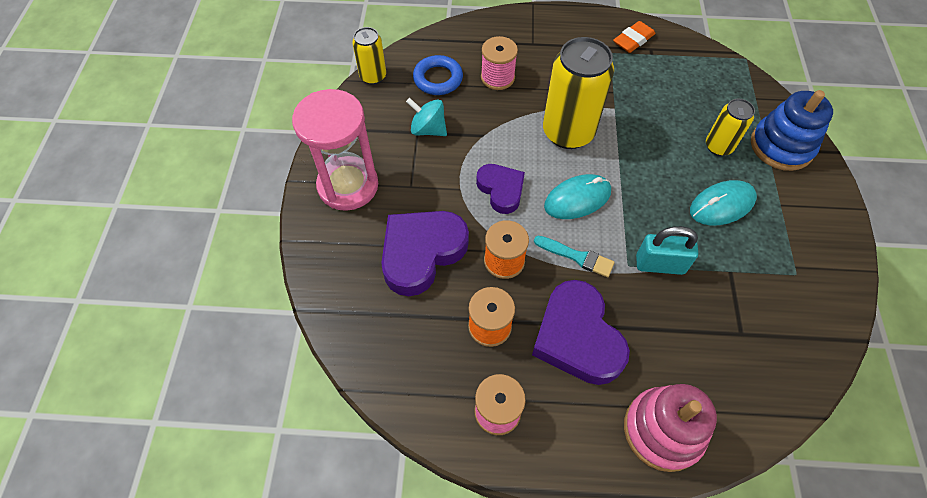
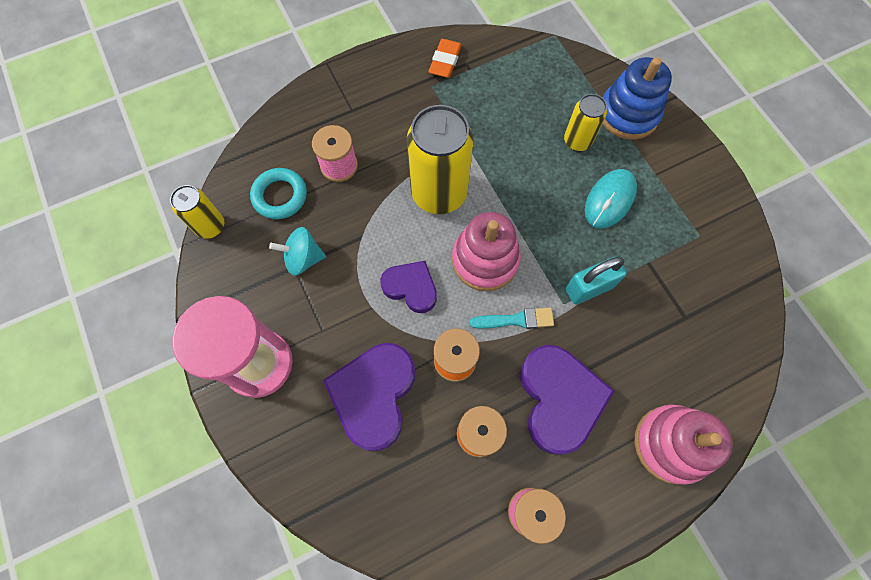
camera: 30 degrees left, 10 degrees up
blue ring [413,55,463,95] -> turquoise ring [250,168,307,219]
purple heart [532,280,630,385] -> purple heart turned 135 degrees counterclockwise [520,345,615,455]
turquoise mouse [544,174,611,219] -> pink stacking toy [452,212,521,291]

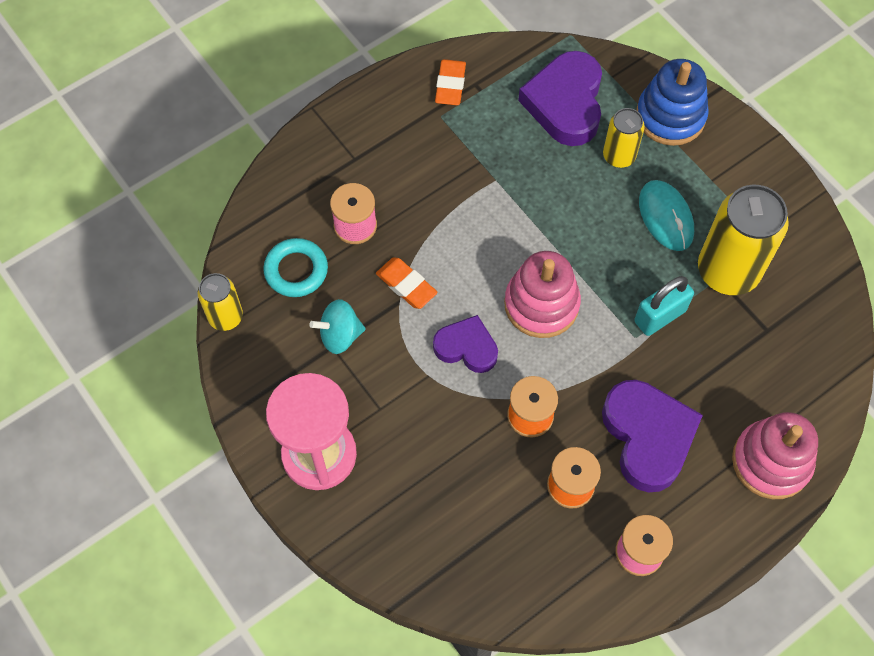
camera: 10 degrees left, 5 degrees down
purple heart [323,343,415,451] -> purple heart moved to [518,51,602,146]
yellow can [407,105,473,214] -> yellow can moved to [698,185,789,295]
turquoise brush [470,308,554,329] -> none
turquoise mouse [585,169,637,228] -> turquoise mouse turned 45 degrees counterclockwise [639,180,694,251]
none -> orange eraser [376,258,438,309]

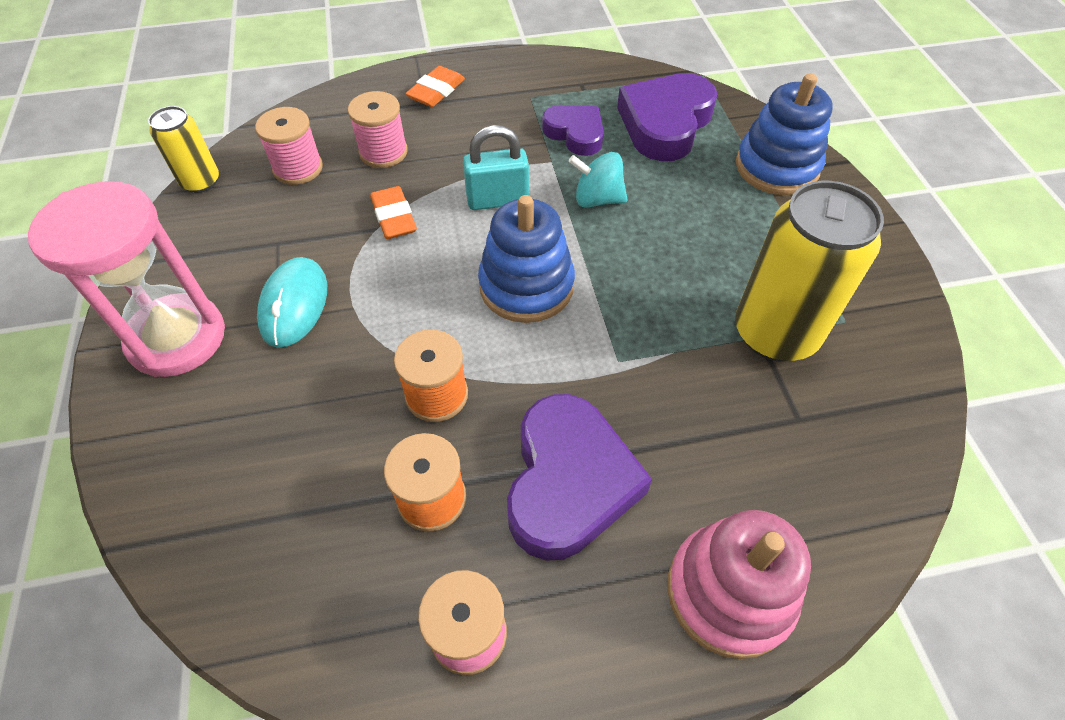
camera: 25 degrees right, 10 degrees down
turquoise ring [263,238,328,297] -> pink spool [255,107,323,185]
turquoise spinning top [309,299,366,354] -> turquoise spinning top moved to [569,152,627,208]
purple heart [433,315,498,373] -> purple heart moved to [542,105,604,156]
orange eraser [435,59,466,105] -> orange eraser moved to [405,66,465,107]
pink stacking toy [504,251,581,338] -> blue stacking toy [478,195,575,323]
yellow can [603,108,645,168] -> none
turquoise padlock [634,276,694,336] -> turquoise padlock moved to [463,125,529,210]
turquoise mouse [639,180,694,251] -> turquoise mouse moved to [257,257,327,348]

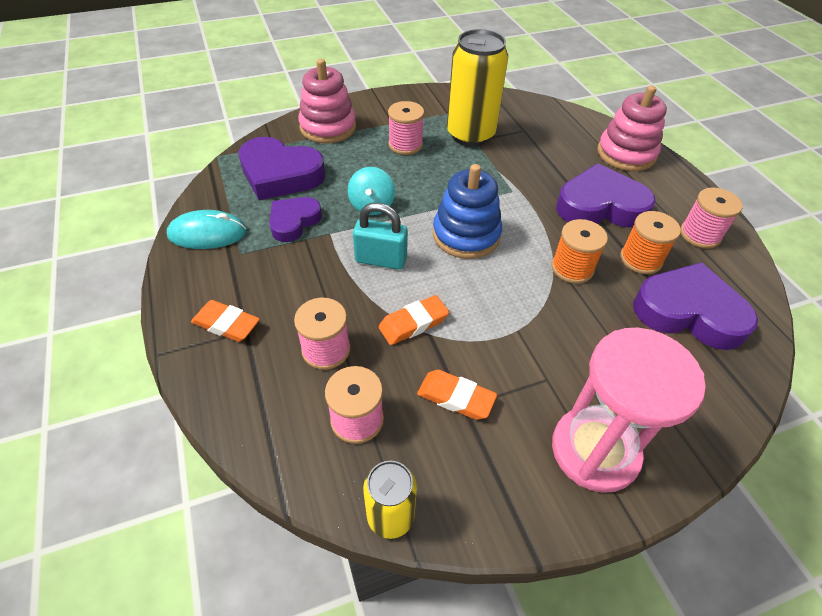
camera: 100 degrees left, 5 degrees down
turquoise mouse [257,257,327,348] -> turquoise mouse moved to [167,210,247,249]
turquoise padlock [463,125,529,210] -> turquoise padlock turned 60 degrees counterclockwise [353,203,408,270]
blue stacking toy [736,74,833,195] -> pink stacking toy [298,59,356,143]
none -> pink spool [388,101,424,155]
none -> orange eraser [417,370,497,420]
none -> purple heart [633,262,758,350]

